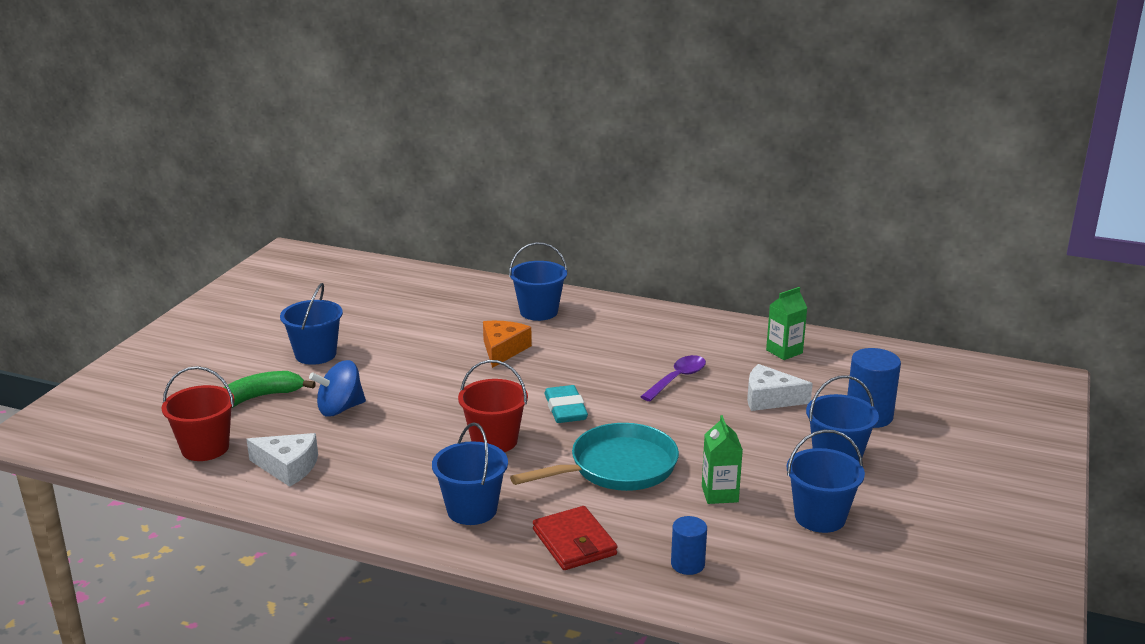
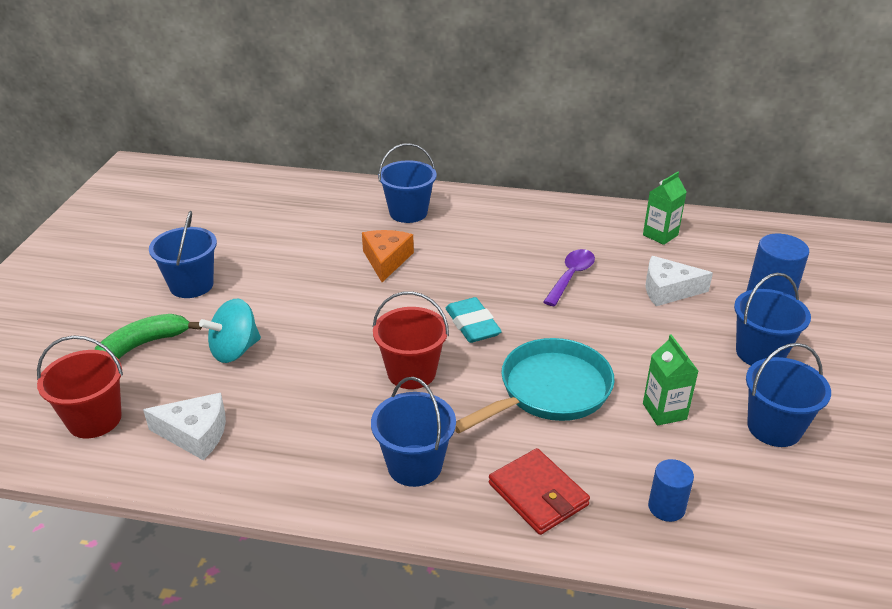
camera: 10 degrees left, 10 degrees up
blue spinning top [309,360,366,416] -> turquoise spinning top [199,299,261,363]

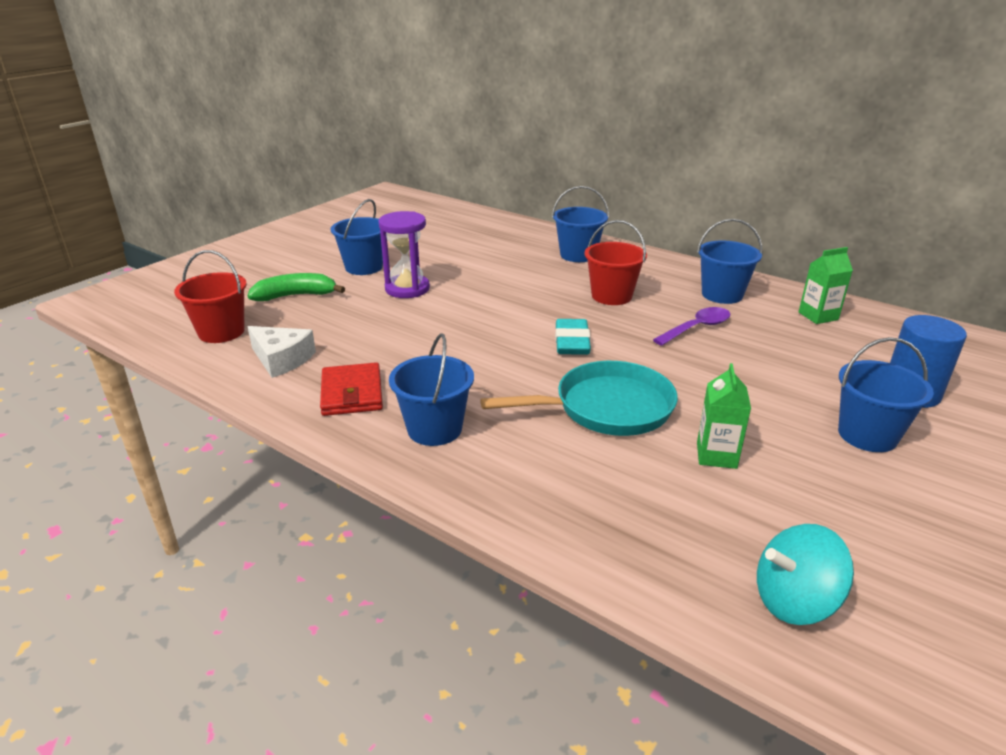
camera: 25 degrees right, 5 degrees down
turquoise spinning top [199,299,261,363] -> turquoise spinning top moved to [757,524,854,625]
orange cheese [362,230,414,282] -> none
red bucket [373,291,449,389] -> red bucket moved to [585,220,647,305]
red wallet [489,448,590,535] -> red wallet moved to [320,362,383,416]
white cheese [645,256,713,306] -> none
blue cylinder [648,459,694,522] -> none
blue bucket [746,343,831,447] -> blue bucket moved to [697,219,762,304]
none -> purple hourglass [378,211,430,298]

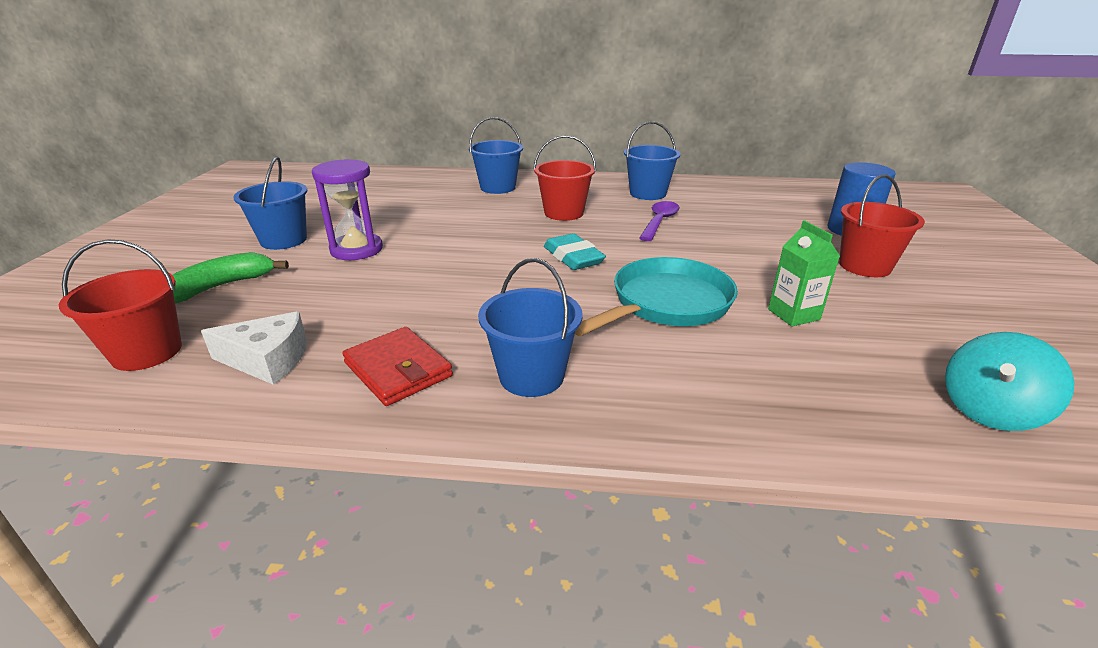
camera: 30 degrees left, 0 degrees up
green carton [799,247,853,324] -> none
blue bucket [838,337,934,452] -> red bucket [839,174,925,277]

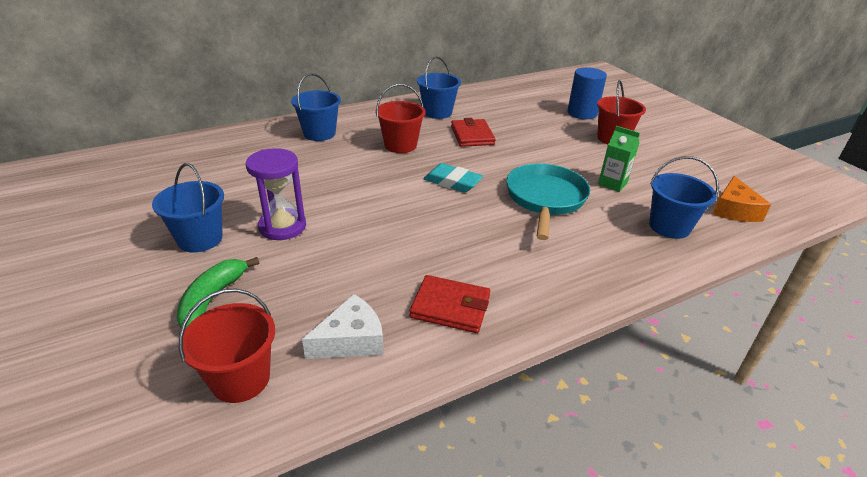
camera: 35 degrees left, 5 degrees up
blue bucket [478,258,582,397] -> blue bucket moved to [649,156,719,239]
purple spoon [640,201,680,241] -> red wallet [451,118,496,147]
turquoise spinning top [945,332,1075,431] -> orange cheese [712,176,771,222]

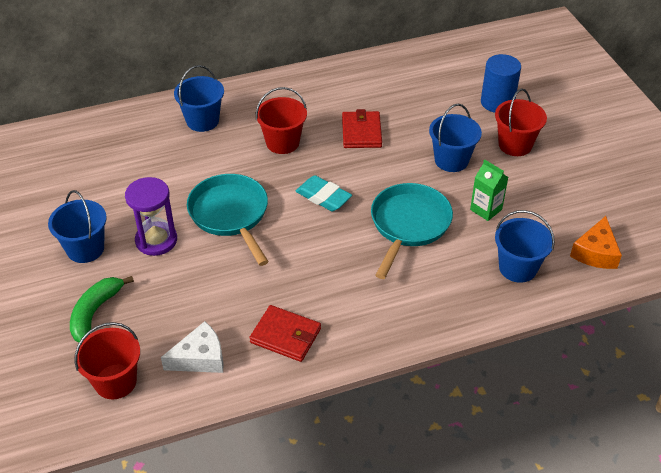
camera: 10 degrees right, 10 degrees up
blue bucket [417,56,461,119] -> blue bucket moved to [429,104,482,172]
none -> turquoise pan [187,174,269,266]

